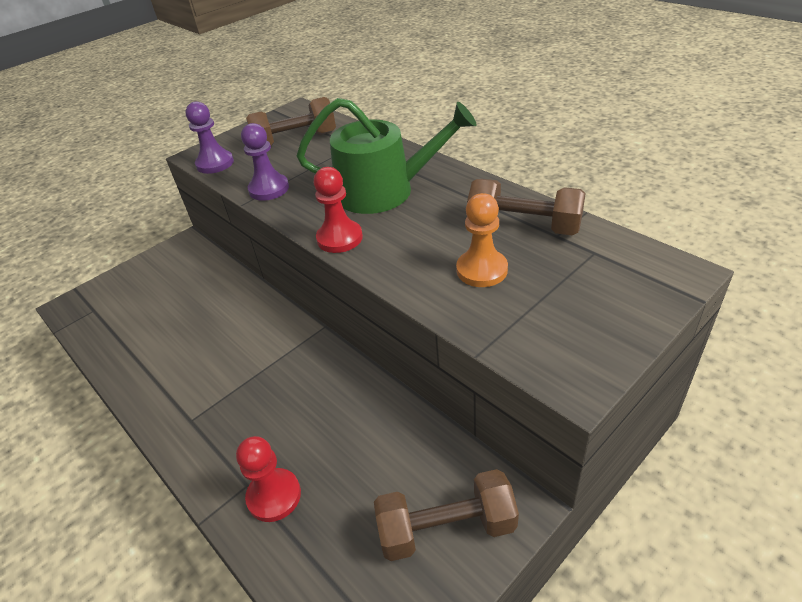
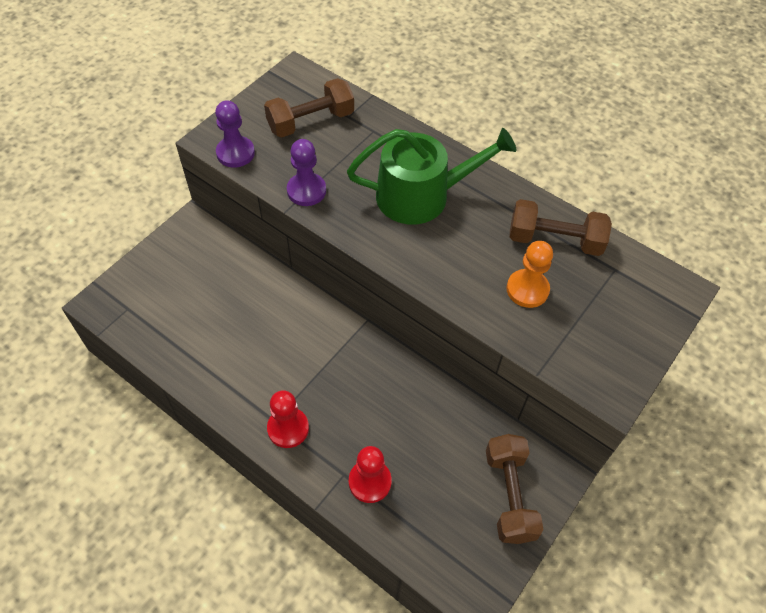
camera: 15 degrees left, 15 degrees up
red pawn [314,167,363,253] -> red pawn moved to [267,390,309,448]
brown dumbbell [374,469,519,561] -> brown dumbbell turned 75 degrees counterclockwise [486,434,544,544]

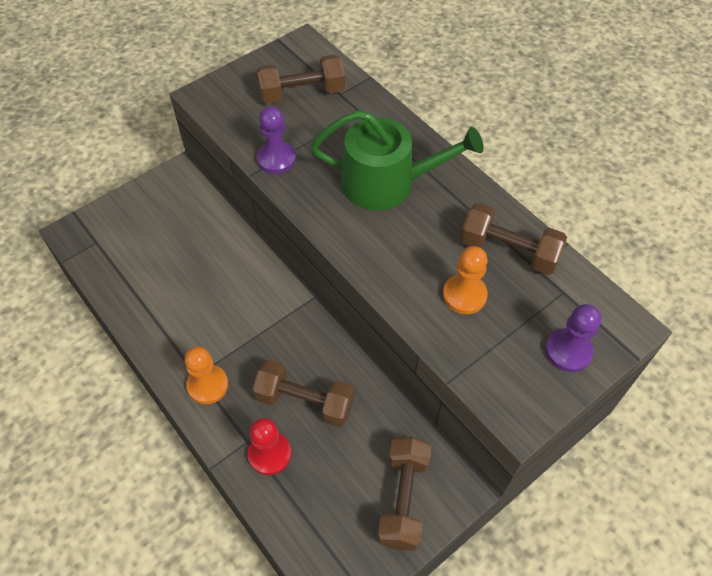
camera: 15 degrees right, 0 degrees up
purple pawn [215,100,255,167] -> purple pawn moved to [545,304,601,372]
red pawn [267,390,309,448] -> orange pawn [184,346,228,404]
none -> brown dumbbell [252,359,354,427]

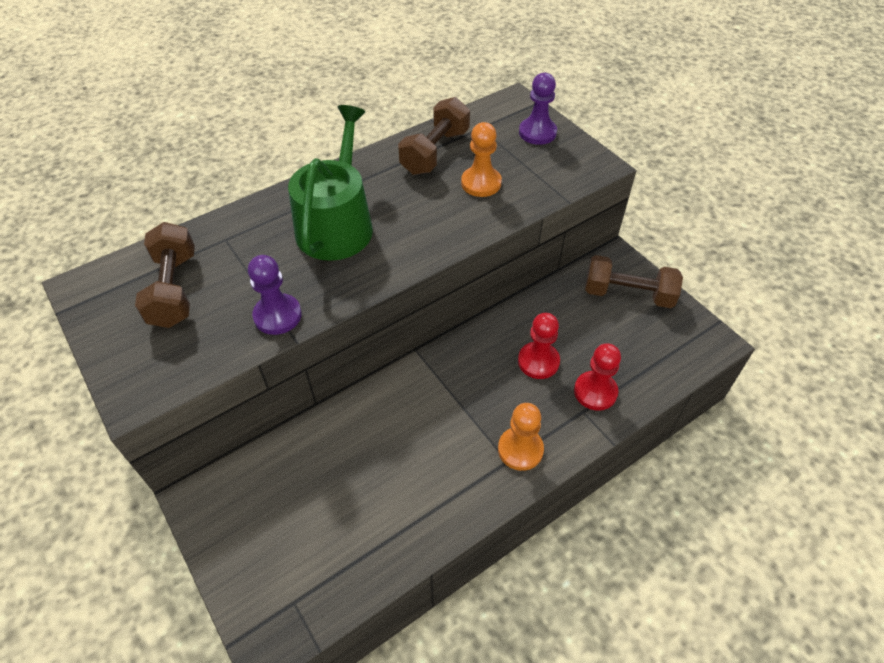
camera: 85 degrees left, 5 degrees down
brown dumbbell [252,359,354,427] -> red pawn [518,313,560,379]

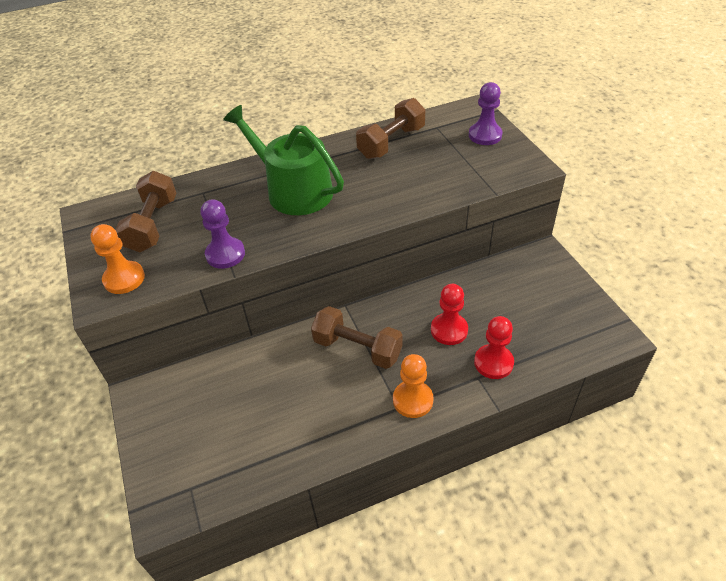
camera: 15 degrees right, 5 degrees down
green watering can [288,105,373,261] -> green watering can turned 75 degrees counterclockwise [223,105,344,215]
orange pawn [461,122,502,197] -> orange pawn moved to [90,224,145,294]
brown dumbbell [585,255,683,308] -> brown dumbbell moved to [311,306,403,369]

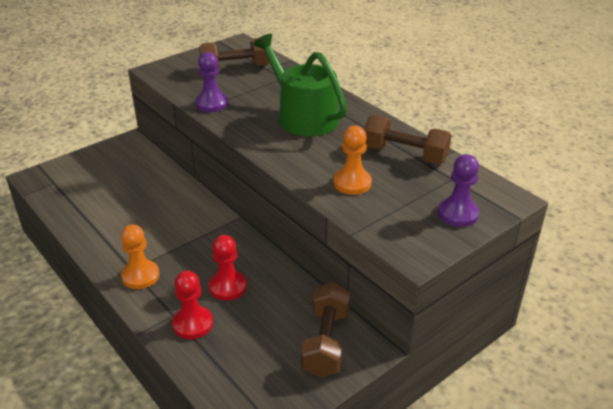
camera: 70 degrees right, 10 degrees down
orange pawn [90,224,145,294] -> orange pawn moved to [334,126,372,195]
green watering can [223,105,344,215] -> green watering can turned 60 degrees counterclockwise [253,34,347,136]
brown dumbbell [311,306,403,369] -> brown dumbbell moved to [301,282,350,377]

